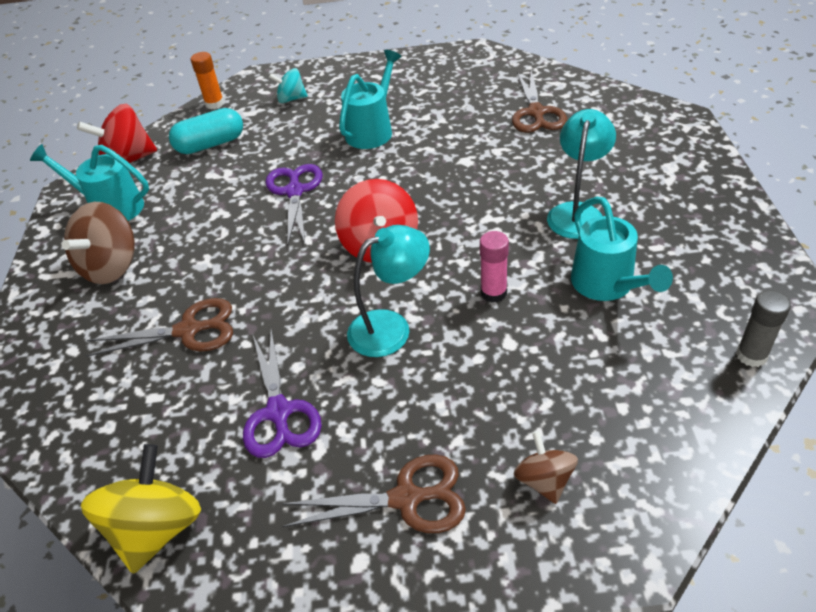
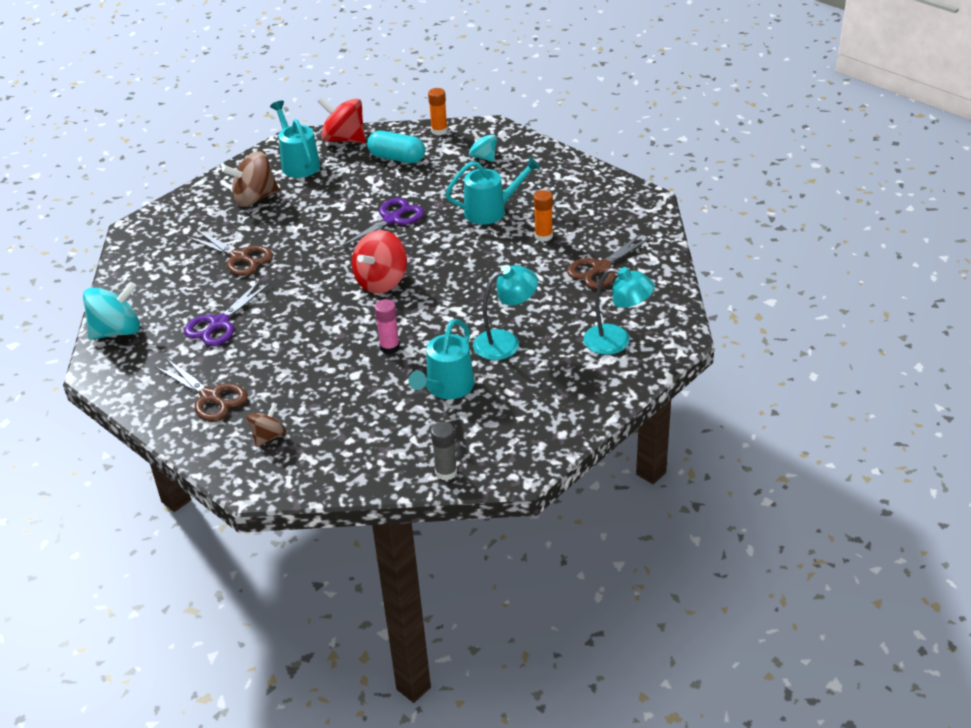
camera: 45 degrees right, 5 degrees down
yellow spinning top [81,444,201,574] -> turquoise spinning top [83,282,140,340]
turquoise lamp [347,225,430,357] -> turquoise lamp moved to [583,267,655,355]
none -> orange glue stick [534,190,553,242]

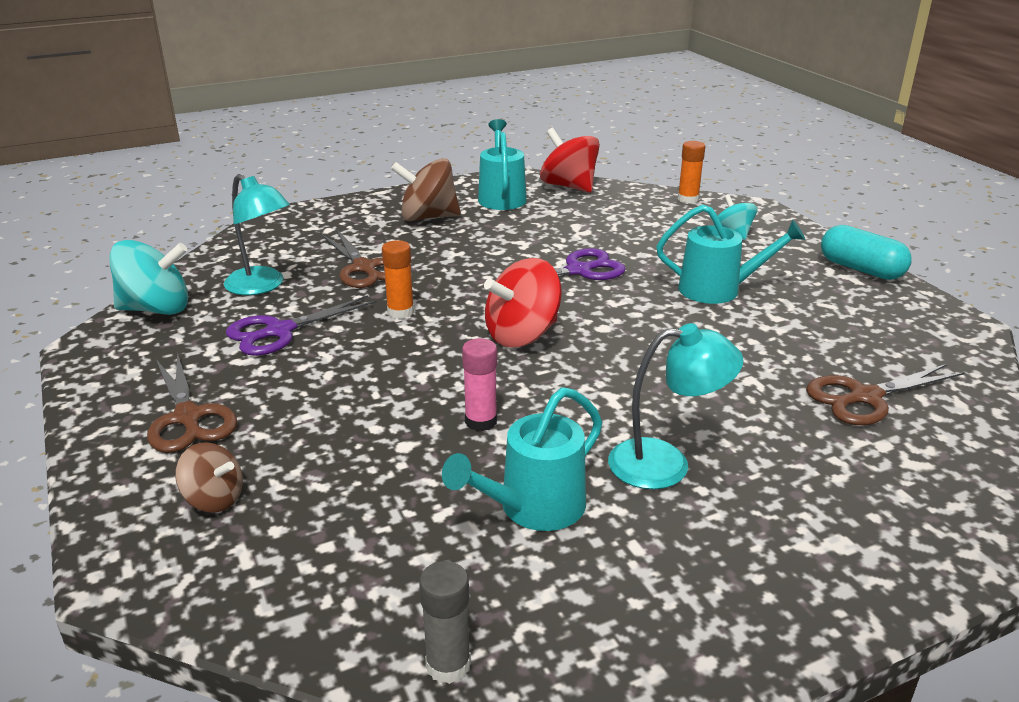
camera: 20 degrees right, 10 degrees down
brown spinning top [247,403,286,447] -> brown spinning top turned 60 degrees clockwise [175,442,243,513]
turquoise capsule [367,131,425,163] -> turquoise capsule moved to [821,225,911,280]
orange glue stick [534,190,553,242] -> orange glue stick moved to [382,240,414,319]
turquoise lamp [583,267,655,355] -> turquoise lamp moved to [224,174,290,295]

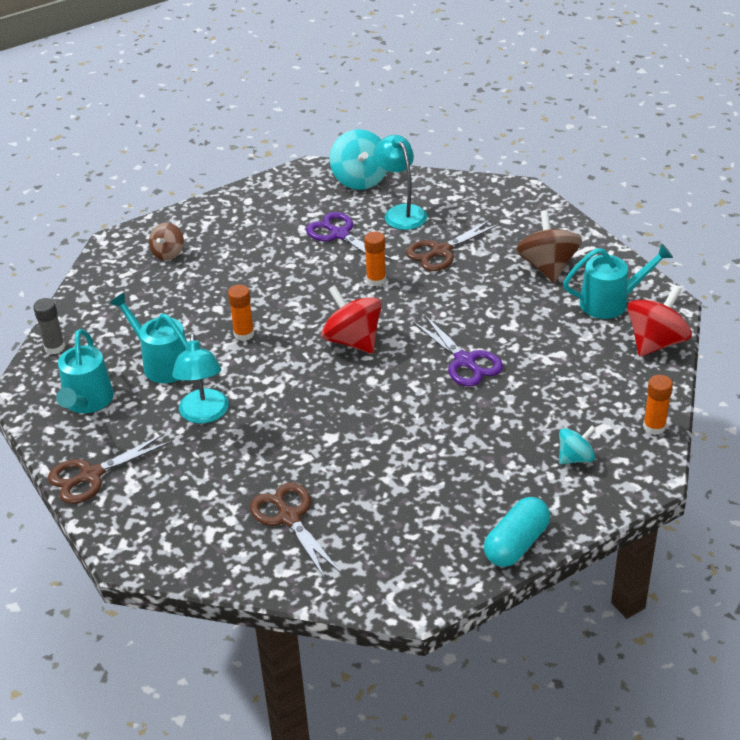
camera: 85 degrees right, 10 degrees up
brown scissors [147,353,237,453] -> brown scissors moved to [48,434,172,504]
turquoise lamp [224,174,290,295] -> turquoise lamp turned 120 degrees clockwise [374,135,427,230]
pink glue stick [462,338,497,431] -> orange glue stick [228,285,254,341]
turquoise watering can [656,204,806,304] -> turquoise watering can moved to [56,329,114,413]

